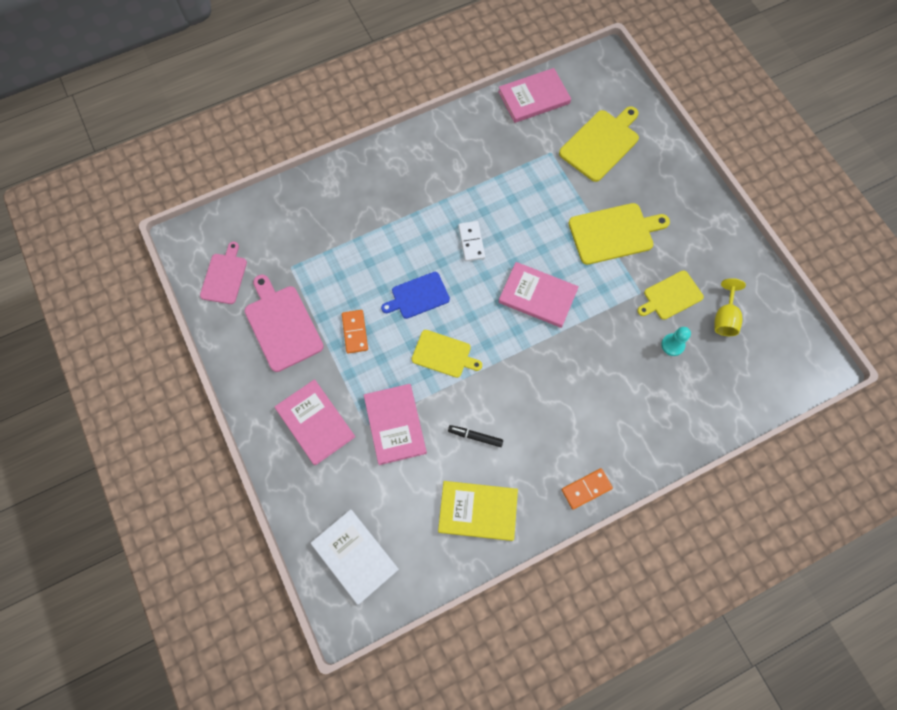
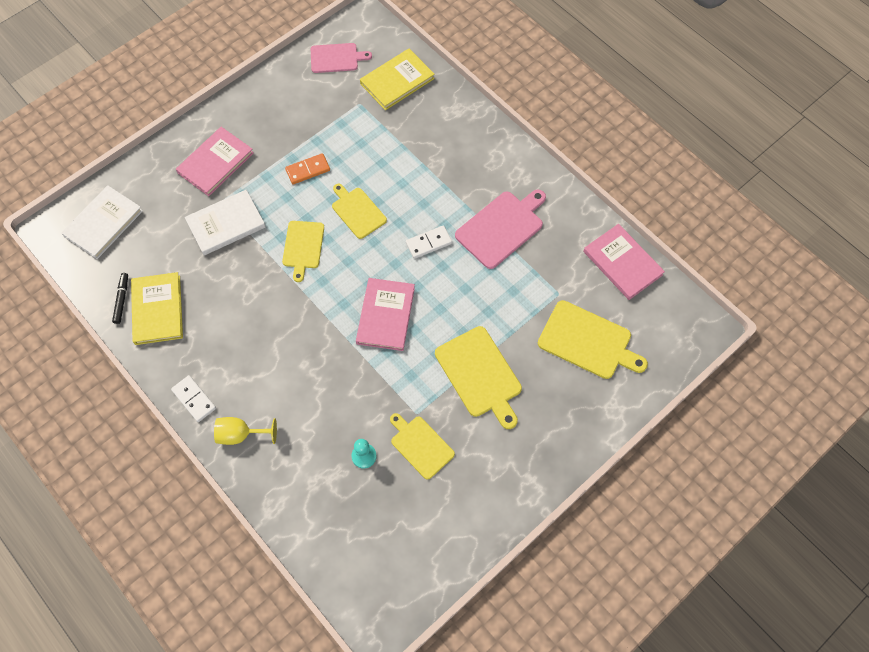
camera: 75 degrees right, 5 degrees down
pink cutting board [245,274,324,372] -> pink cutting board moved to [455,189,546,269]
pink book [364,384,427,465] -> white book [185,190,266,255]
blue cutting board [381,272,450,319] -> yellow cutting board [332,184,387,239]
black marker [448,425,503,447] -> black marker moved to [112,273,128,324]
orange domino [562,468,613,509] -> white domino [171,375,216,422]
yellow goblet [715,278,746,336] -> yellow goblet moved to [214,417,277,445]
none -> yellow book [360,49,435,110]

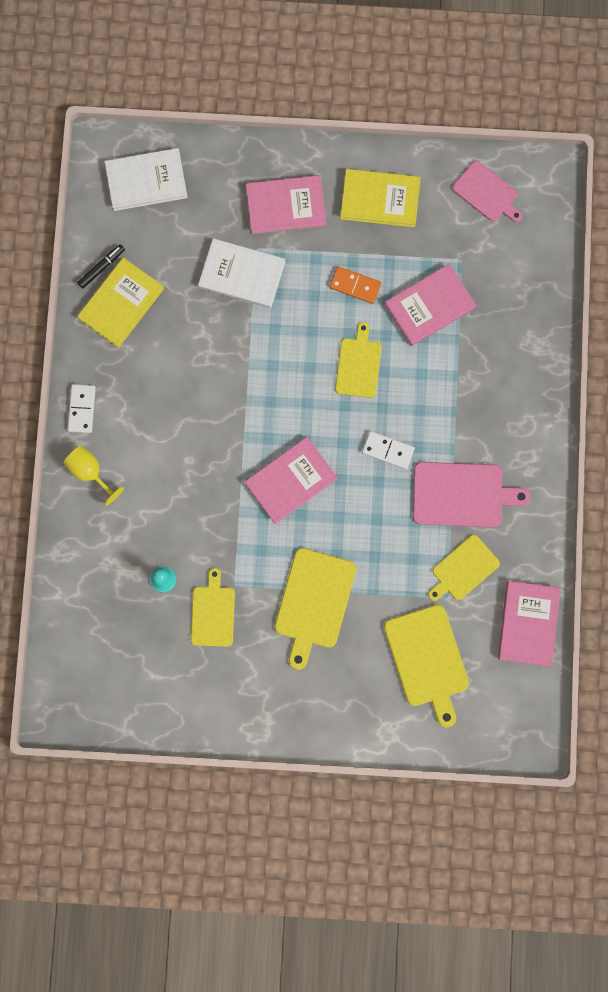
camera: 45 degrees right, 15 degrees up
yellow cutting board [282,221,324,282] -> yellow cutting board moved to [428,535,500,601]
yellow book [360,49,435,110] -> yellow book moved to [340,169,421,227]
none -> pink book [384,264,476,346]

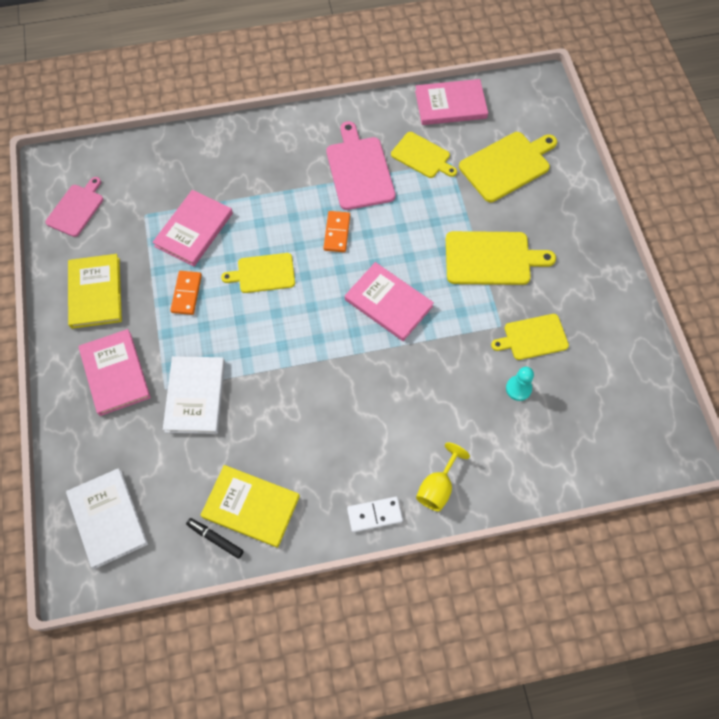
camera: 105 degrees left, 15 degrees down
white domino [362,431,415,469] -> orange domino [323,211,350,252]
pink book [384,264,476,346] -> pink book turned 75 degrees clockwise [152,190,233,266]

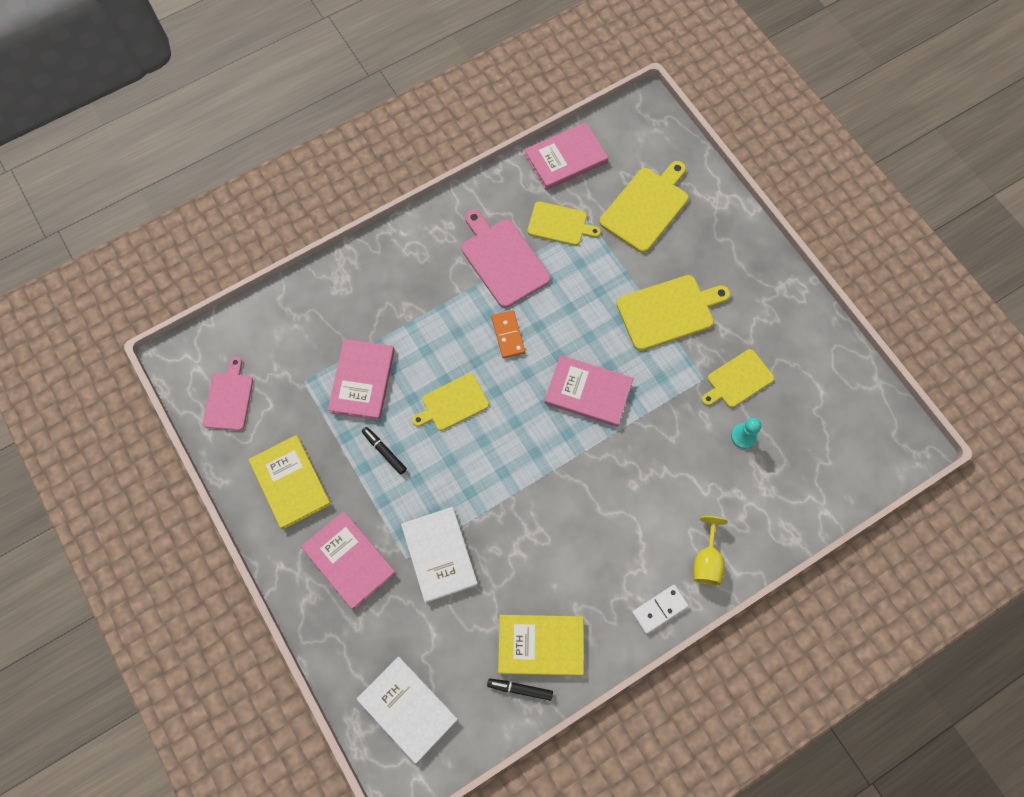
camera: 20 degrees left, 5 degrees up
orange domino [170,271,202,315] -> black marker [362,427,407,474]

